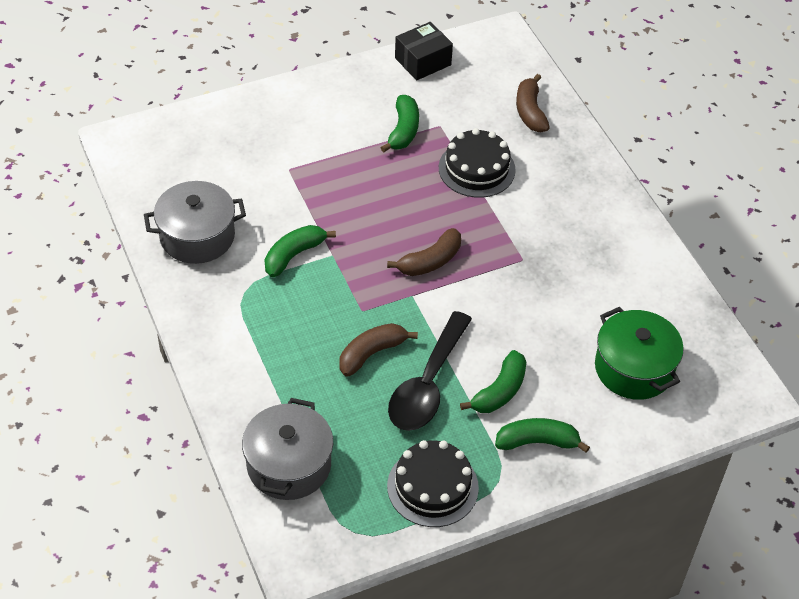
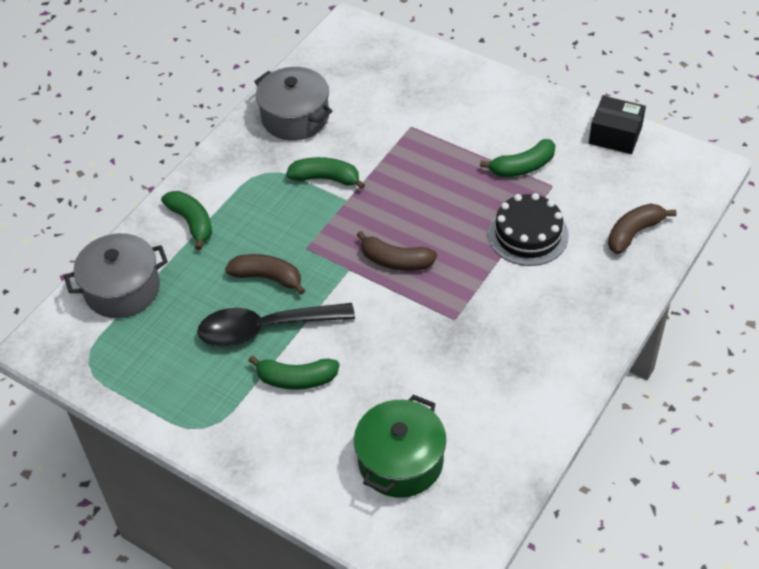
camera: 60 degrees right, 0 degrees up
black cake [387,440,479,527] -> none
green banana [495,418,590,453] -> green banana moved to [161,191,212,250]

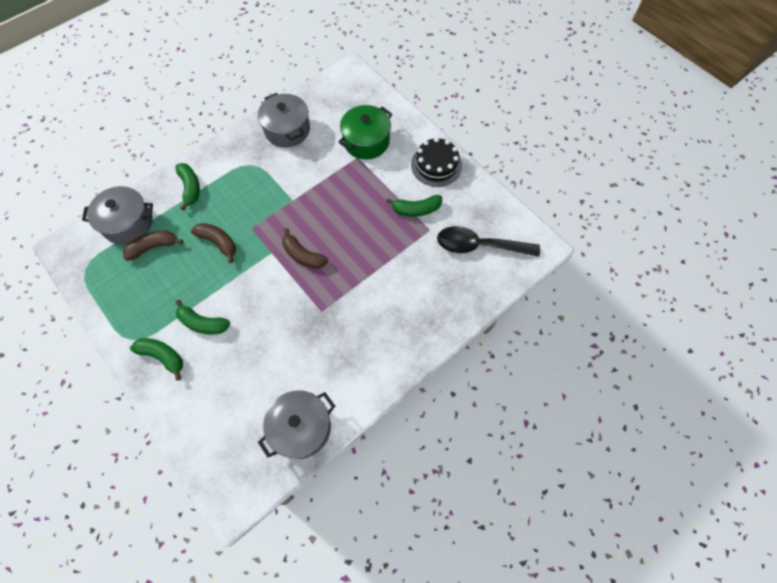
camera: 15 degrees right, 15 degrees up
black spoon [197,303,355,347] -> black spoon moved to [437,226,540,257]
green banana [286,157,365,189] -> green banana moved to [130,338,183,381]
green pot [354,395,446,498] -> green pot moved to [338,105,392,160]
black cake [488,193,569,266] -> black cake moved to [411,137,462,187]
black box [589,96,646,154] -> none
brown banana [608,204,677,254] -> brown banana moved to [123,231,183,261]
none -> grey pot [258,390,335,459]

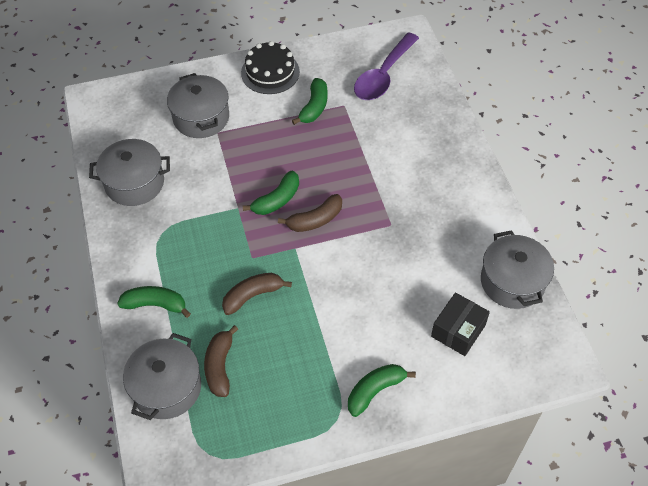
camera: 65 degrees left, 10 degrees down
green banana [175,300,230,334] -> green banana moved to [243,171,299,215]
green pot [338,105,392,160] -> grey pot [167,73,229,138]
black spoon [437,226,540,257] -> purple spoon [354,33,419,100]
none -> black box [431,292,490,356]

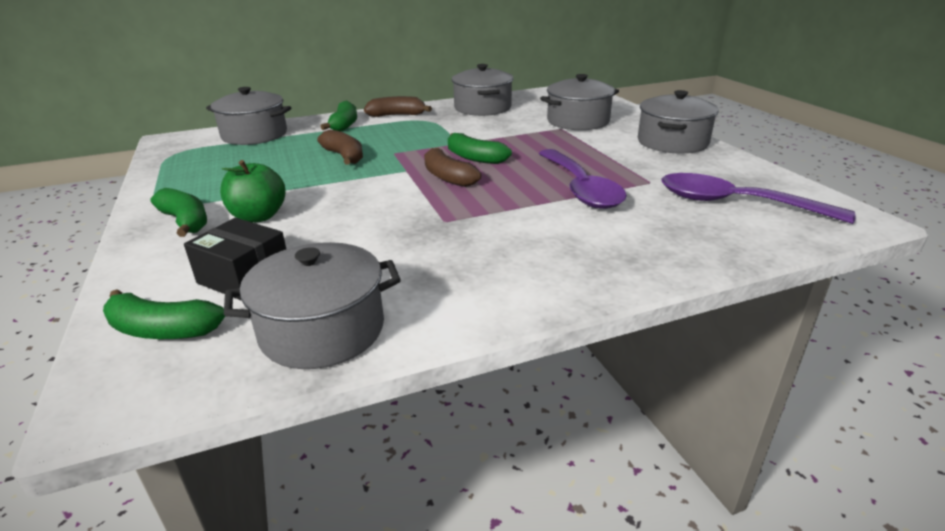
camera: 85 degrees right, 25 degrees down
brown banana [204,325,238,397] -> brown banana moved to [364,96,432,117]
black cake [241,41,300,94] -> grey pot [638,90,719,154]
green banana [292,78,328,125] -> green banana moved to [103,289,225,339]
none -> green apple [220,160,285,223]
none -> purple spoon [539,149,627,209]

